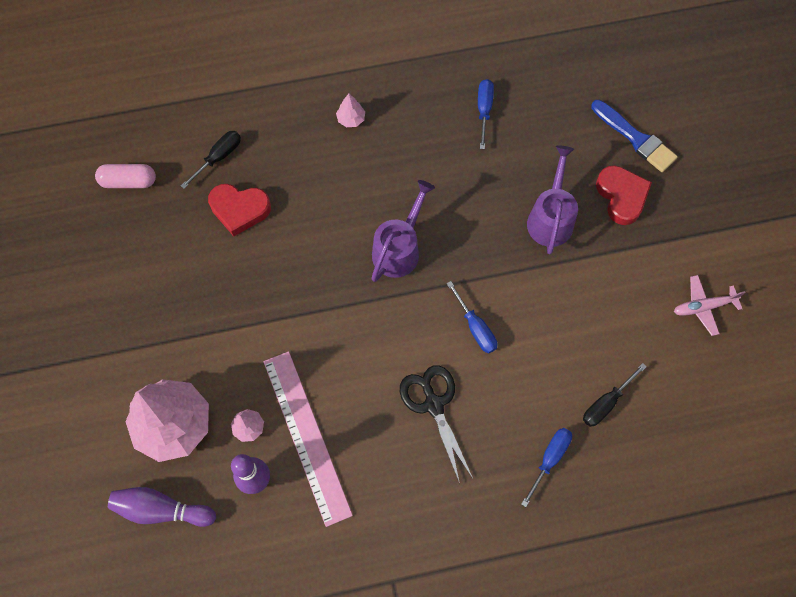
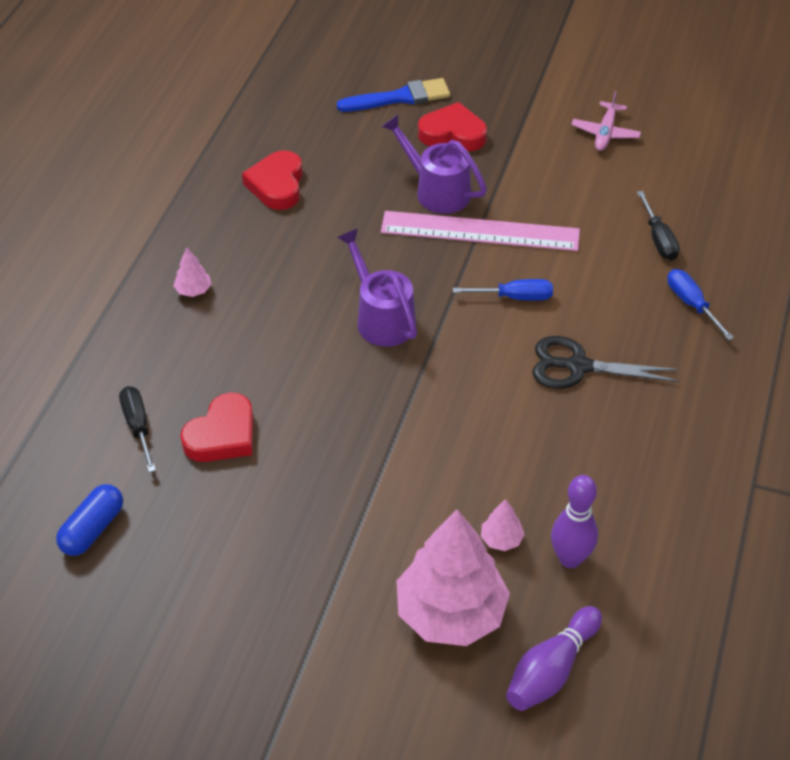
camera: 60 degrees left, 20 degrees down
pink capsule [95,164,156,188] -> blue capsule [56,484,123,556]
pink ruler [263,351,353,527] -> pink ruler moved to [381,211,580,251]
blue screwdriver [478,79,494,149] -> red heart [242,150,303,210]

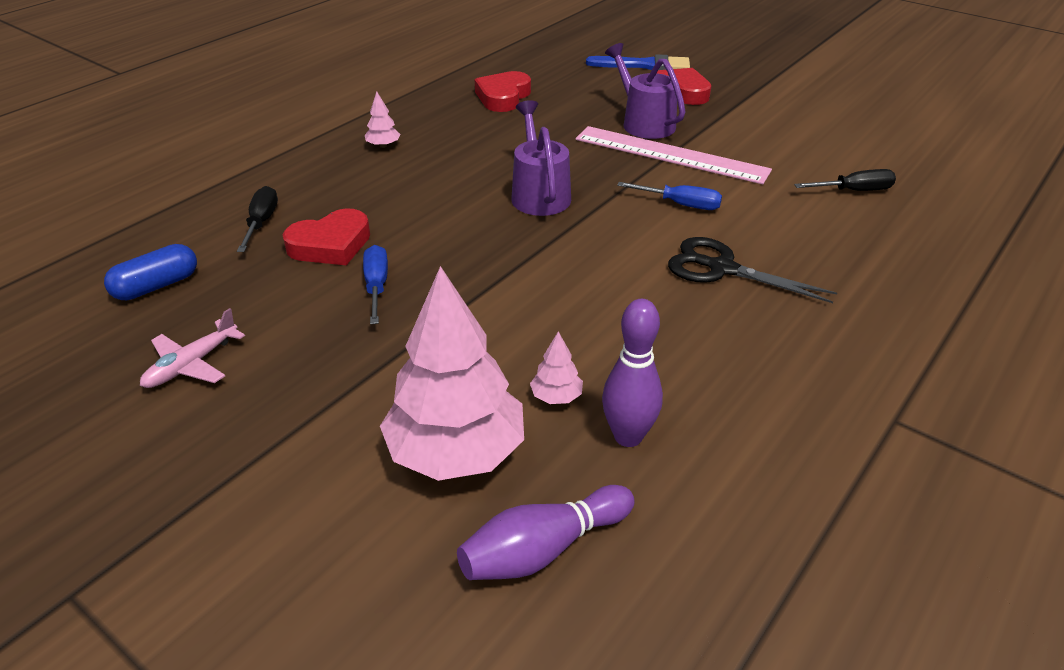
camera: 20 degrees right, 10 degrees down
pink plane [571,91,641,151] -> pink plane moved to [140,308,245,388]
black screwdriver [637,191,680,260] -> black screwdriver turned 105 degrees counterclockwise [794,169,896,191]
blue screwdriver [667,269,734,340] -> blue screwdriver moved to [363,245,388,324]

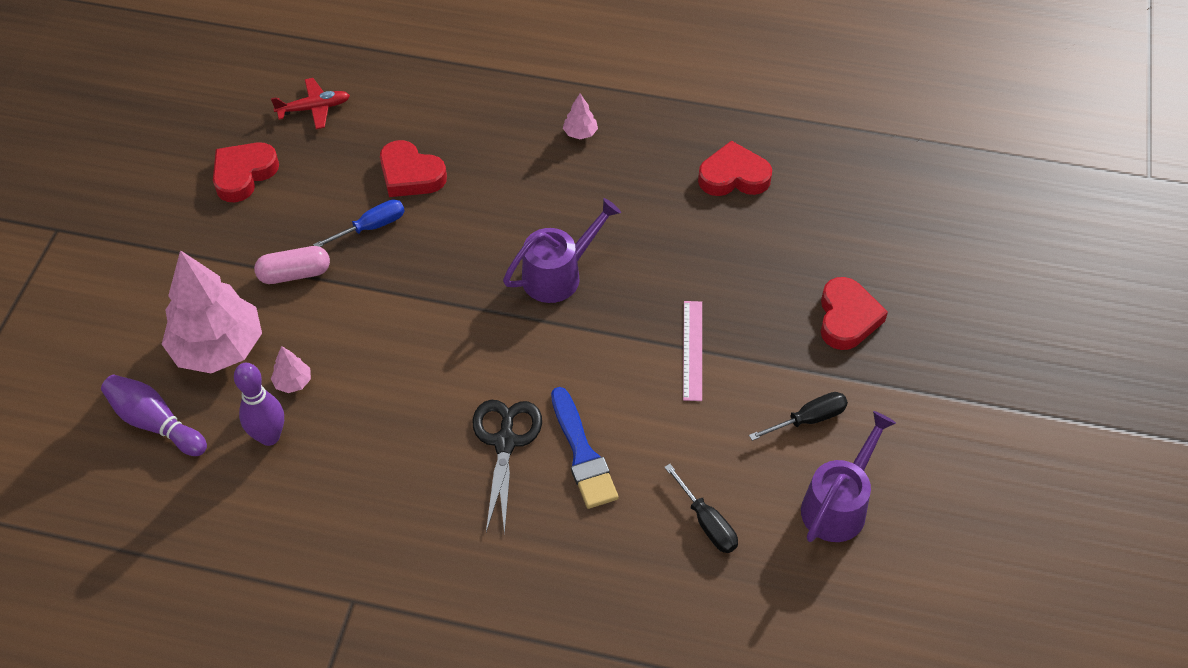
camera: 65 degrees right, 15 degrees up
blue capsule [104,244,197,300] -> red plane [271,78,350,129]
pink plane [140,308,245,388] -> red heart [213,142,279,202]
black screwdriver [237,186,278,252] -> black screwdriver moved to [749,392,848,441]
pink ruler [576,126,772,184] -> pink ruler [683,301,702,401], size x0.56
blue brush [586,54,690,70] -> blue brush moved to [551,387,619,509]
purple watering can [605,43,686,139] -> purple watering can moved to [801,411,896,542]
blue screwdriver [617,182,722,210] -> none
none -> pink capsule [254,246,330,284]

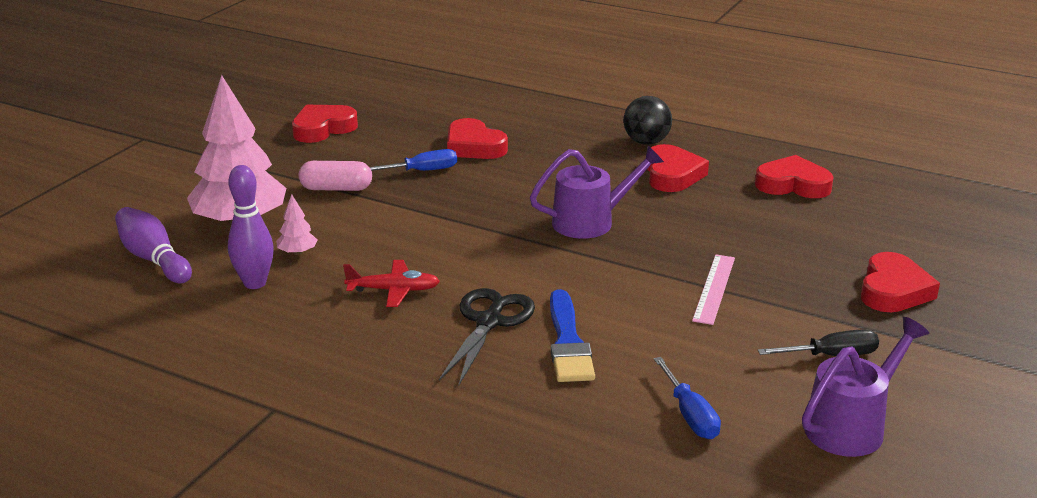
camera: 15 degrees right, 25 degrees down
red plane [271,78,350,129] -> red plane moved to [343,260,440,307]
pink tree [563,93,598,139] -> black ball [623,96,672,145]
black screwdriver [664,464,738,553] -> blue screwdriver [654,357,721,439]
none -> red heart [647,144,709,192]

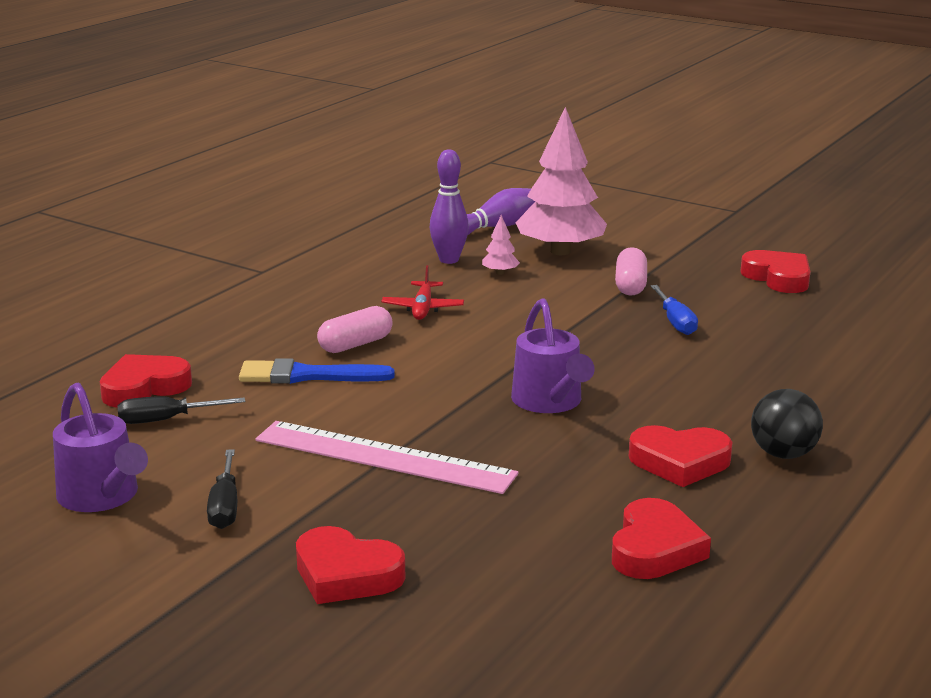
camera: 95 degrees right, 5 degrees down
black scissors [439,288,535,387] -> pink capsule [317,306,393,353]
red heart [447,118,508,159] -> red heart moved to [100,354,192,408]
blue screwdriver [654,357,721,439] -> black screwdriver [117,396,245,424]
pink ruler [692,255,735,325] -> pink ruler [255,421,519,494], size x1.78

